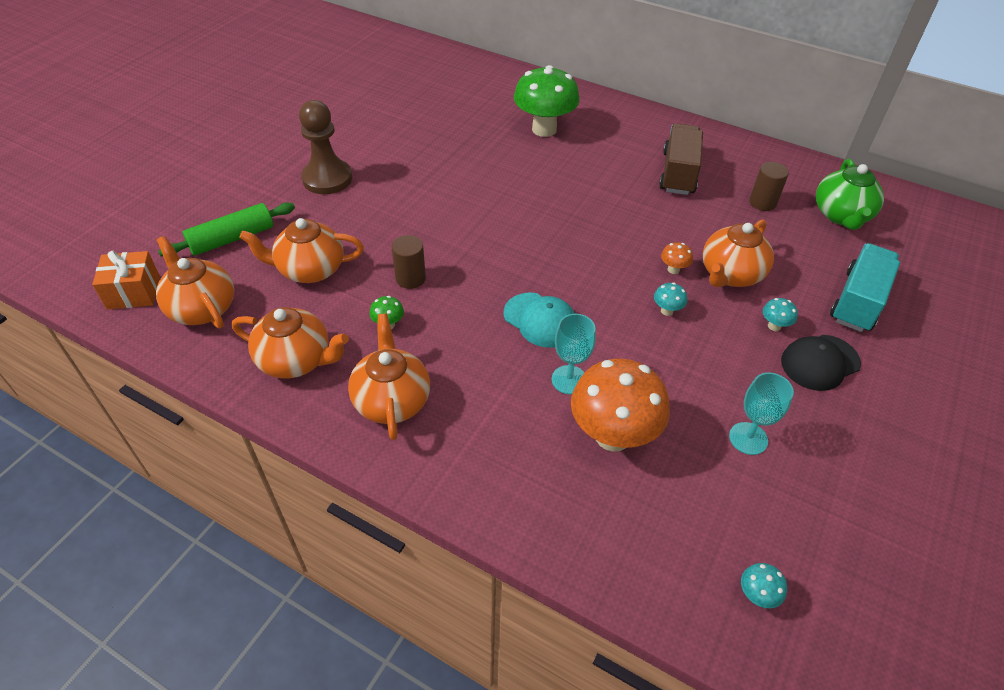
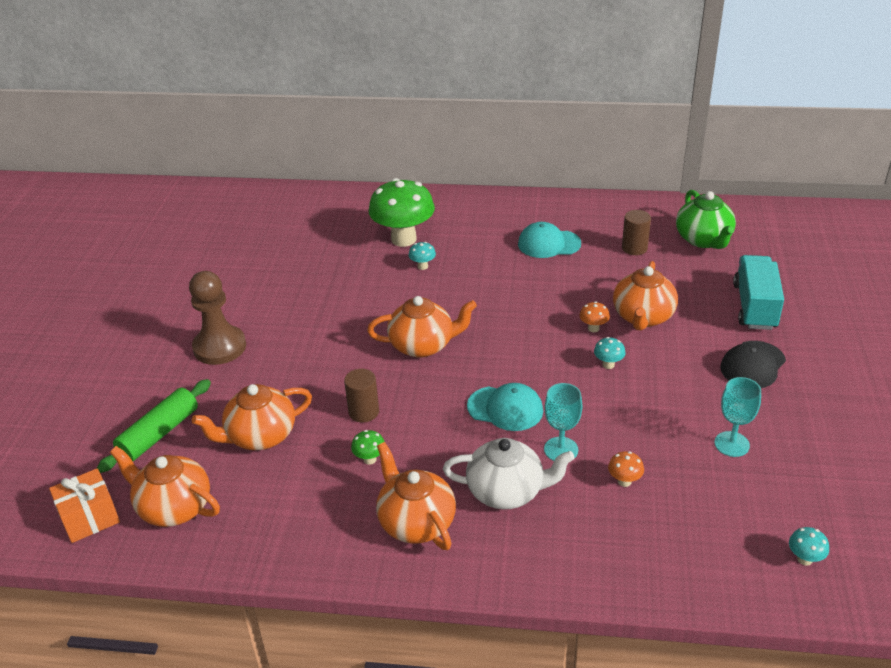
camera: 20 degrees left, 10 degrees down
orange teapot [232,307,349,379] -> orange teapot moved to [367,296,477,358]
orange mushroom [571,359,670,452] -> orange mushroom [608,451,644,487], size x0.40
brown truck [659,123,703,195] -> turquoise cap [518,222,581,258]
turquoise mushroom [763,298,798,331] -> turquoise mushroom moved to [409,242,436,270]
none -> white teapot [443,438,575,509]

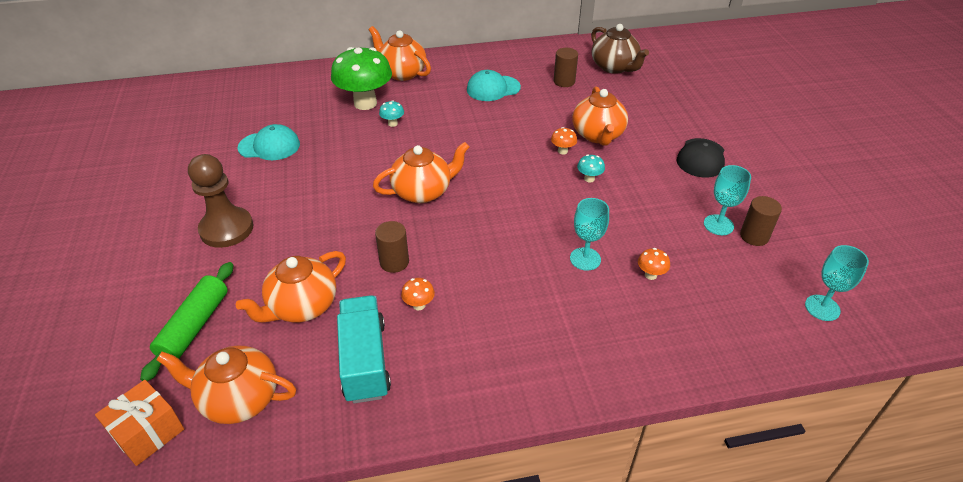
camera: 20 degrees left, 5 degrees up
green mushroom [351,430,385,465] -> orange mushroom [401,278,435,311]
orange teapot [376,442,456,550] -> orange teapot moved to [369,26,431,81]
white teapot [443,438,575,509] -> none
turquoise cap [467,383,543,431] -> turquoise cap moved to [237,124,300,160]
green teapot [676,190,736,249] -> brown teapot [591,24,649,74]
turquoise truck [733,255,784,330] -> turquoise truck moved to [337,295,391,404]
turquoise mushroom [789,527,829,566] -> turquoise goblet [805,245,869,321]
none -> brown cylinder [740,196,782,246]

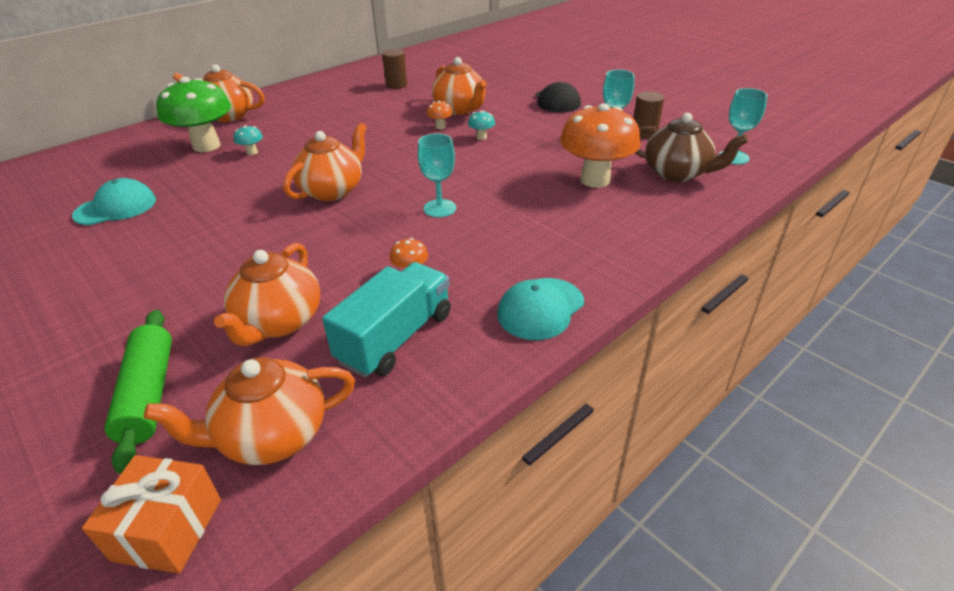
camera: 30 degrees left, 5 degrees down
brown pawn [188,154,253,248] -> none
turquoise truck [337,295,391,404] -> turquoise truck turned 75 degrees clockwise [322,262,451,378]
brown cylinder [375,221,409,273] -> none
turquoise cap [467,70,521,101] -> turquoise cap moved to [497,278,584,340]
turquoise goblet [570,198,609,271] -> turquoise goblet moved to [418,133,456,217]
brown teapot [591,24,649,74] -> brown teapot moved to [635,113,748,182]
orange mushroom [638,248,670,280] -> orange mushroom [560,103,641,188], size x2.47

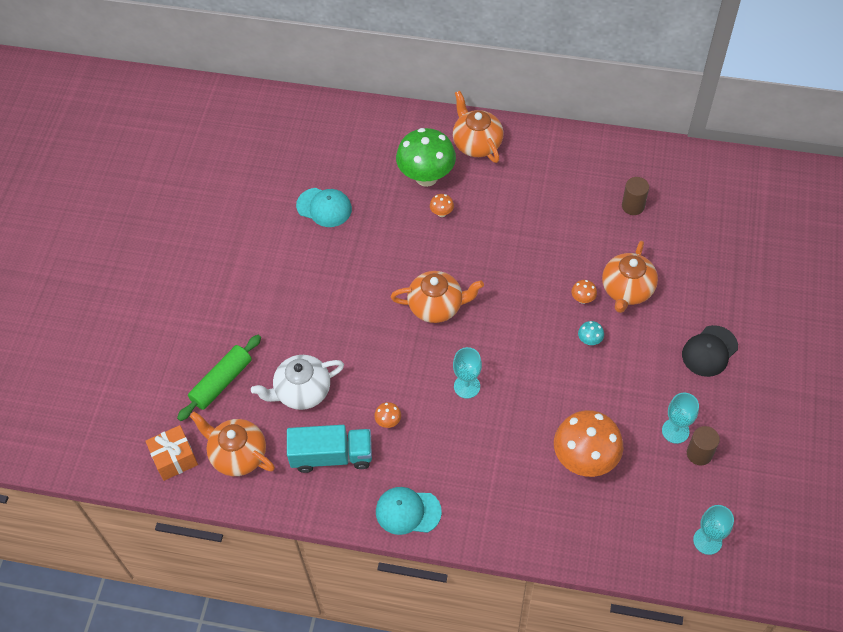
camera: 55 degrees right, 20 degrees up
orange teapot [214,243,321,346] -> white teapot [251,355,344,410]
turquoise mushroom [234,125,263,155] -> orange mushroom [430,194,454,217]
brown teapot [635,113,748,182] -> none

